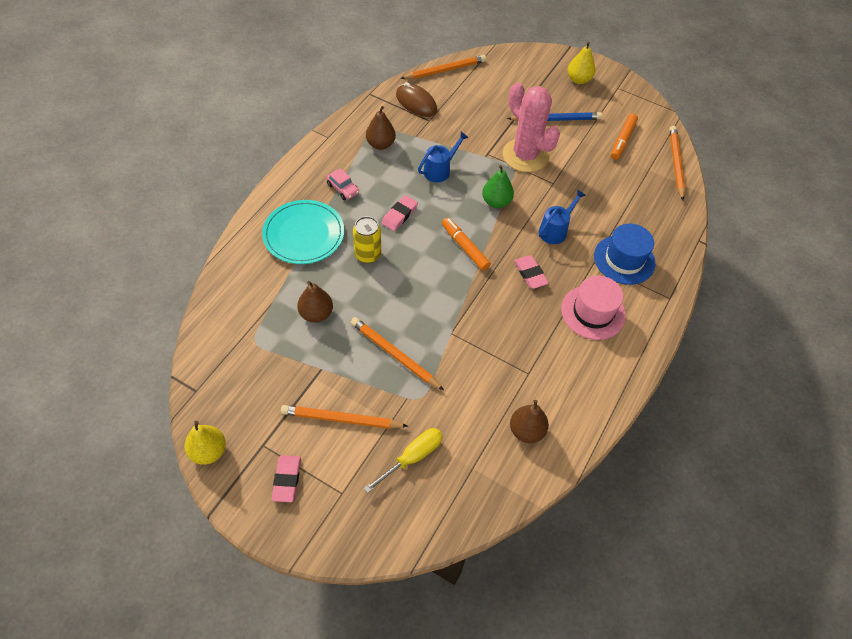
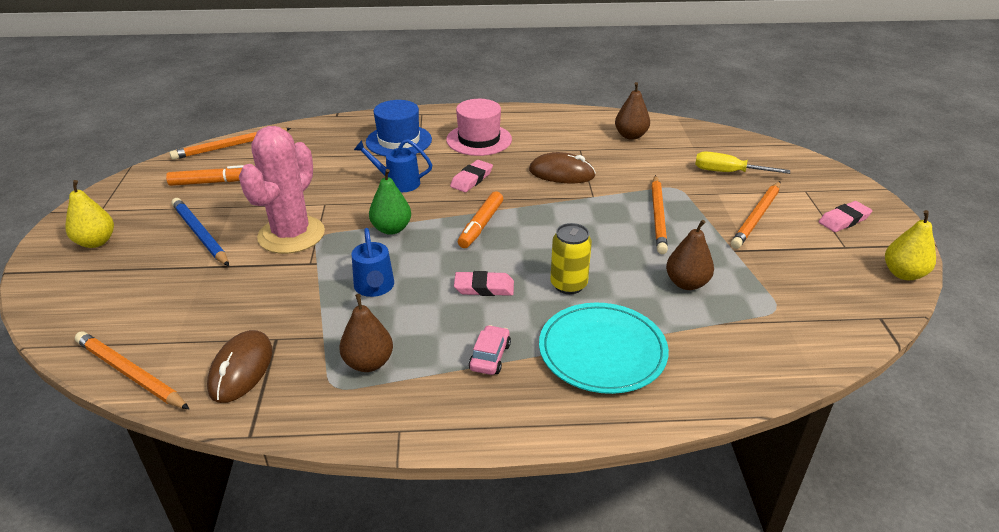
camera: 120 degrees left, 20 degrees down
orange pencil [281,405,408,429] -> orange pencil turned 60 degrees clockwise [731,181,780,249]
blue watering can [418,132,469,183] -> blue watering can turned 120 degrees counterclockwise [352,228,394,297]
none -> brown mouse [529,152,596,183]

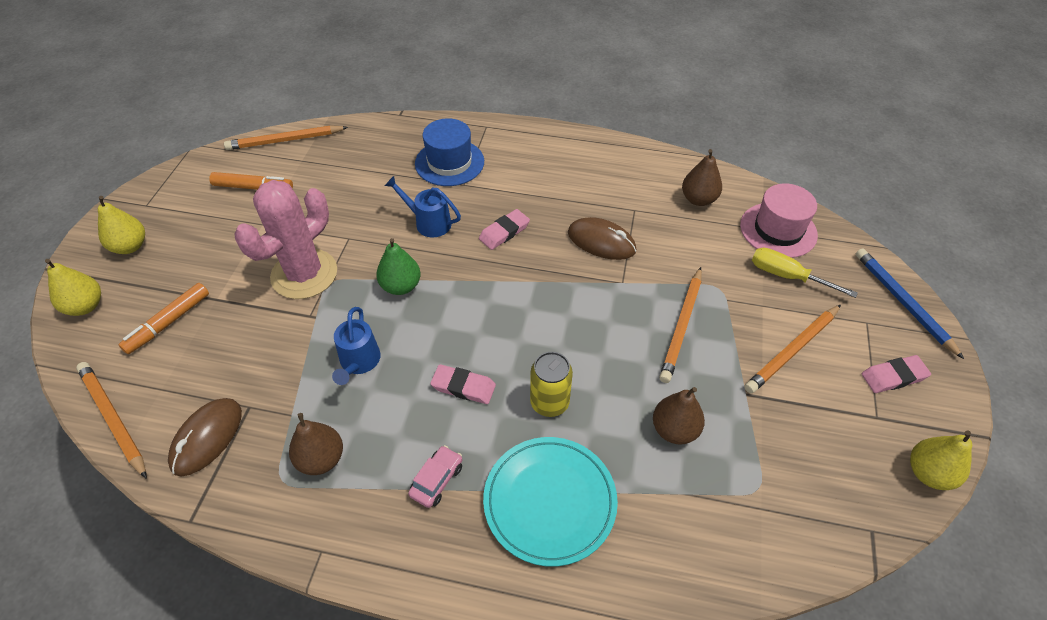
camera: 15 degrees right, 15 degrees up
blue pencil [171,198,229,266] -> blue pencil moved to [856,248,964,359]
pink hat [446,99,512,156] -> pink hat moved to [740,183,818,258]
orange marker [458,192,503,248] -> orange marker moved to [119,283,209,354]
none -> yellow pear [45,259,101,316]

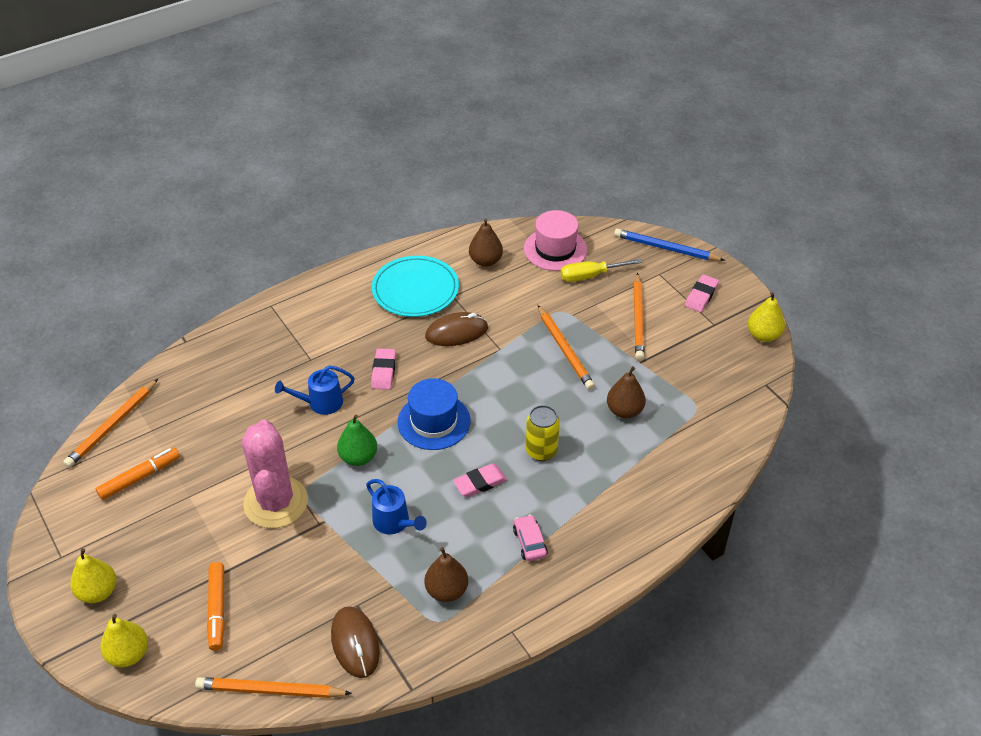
camera: 45 degrees left, 5 degrees down
blue hat [415,118,484,186] -> blue hat moved to [397,378,470,450]
turquoise plate [483,437,618,566] -> turquoise plate moved to [372,256,459,317]

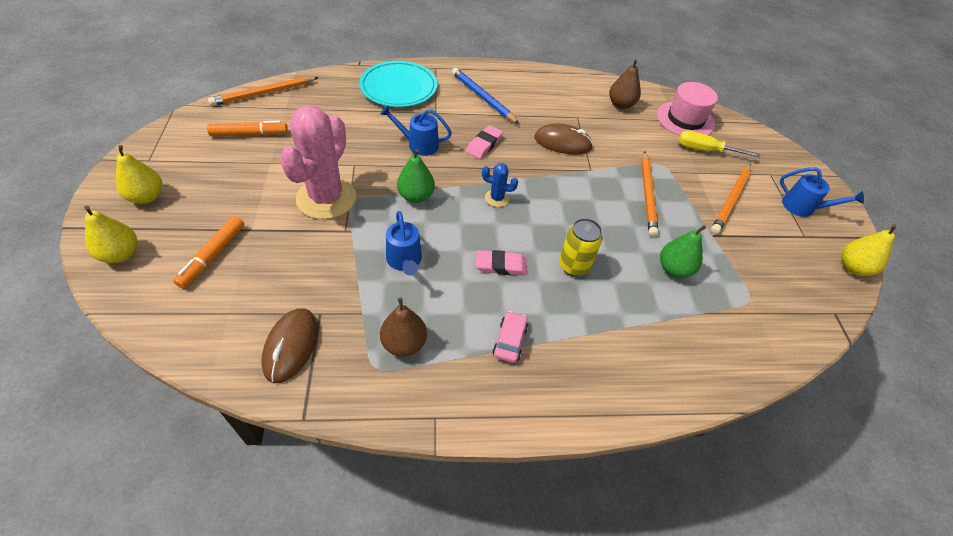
camera: 25 degrees right, 5 degrees up
orange pencil [195,677,352,698] -> none
turquoise plate [372,256,459,317] -> turquoise plate moved to [359,61,438,107]
blue hat [397,378,470,450] -> blue cactus [482,163,518,207]
brown pear [607,366,646,418] -> green pear [660,225,706,278]
blue pencil [614,229,725,261] -> blue pencil moved to [452,68,519,124]
pink eraser [685,274,719,312] -> blue watering can [780,167,864,217]

